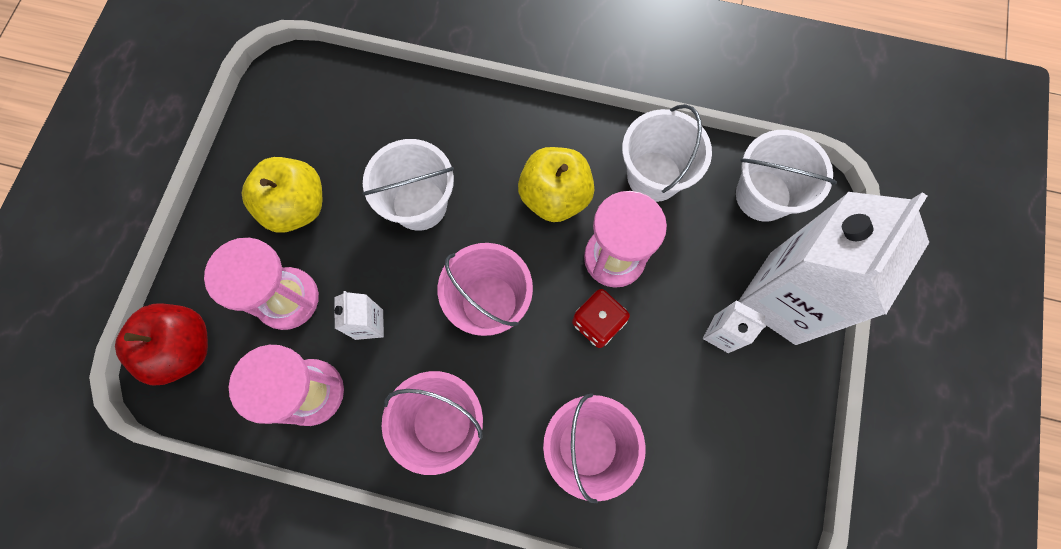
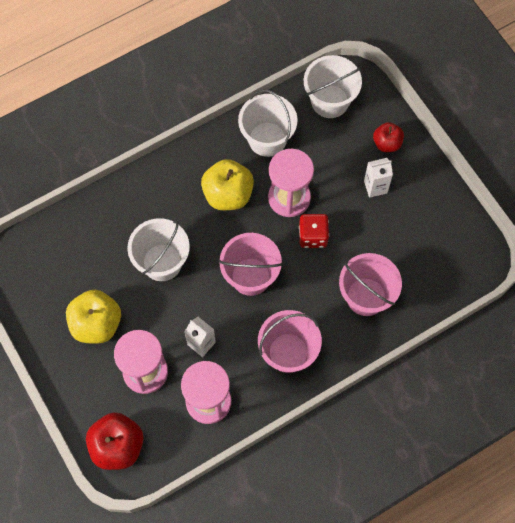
camera: 45 degrees left, 5 degrees down
white carton [738,192,929,345] -> red apple [373,122,404,152]

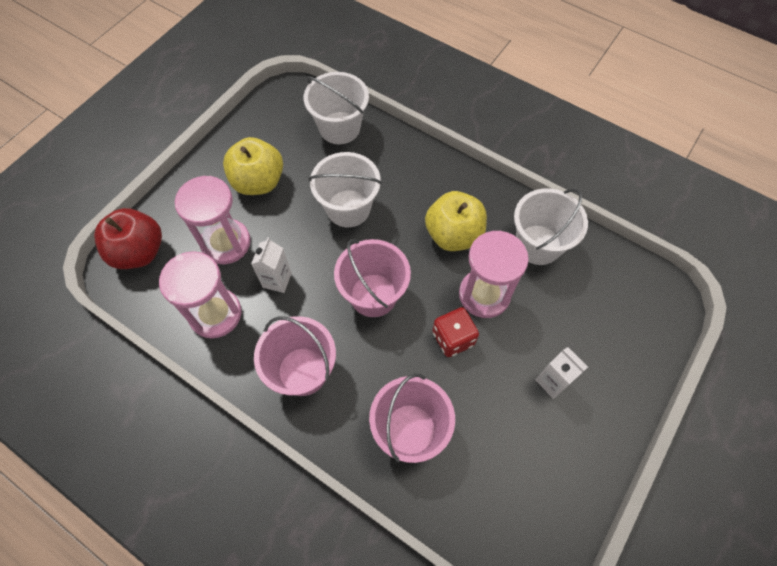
camera: 65 degrees right, 5 degrees down
white bucket [304,55,362,118] -> white bucket moved to [304,72,369,144]
red apple [373,122,404,152] -> none

